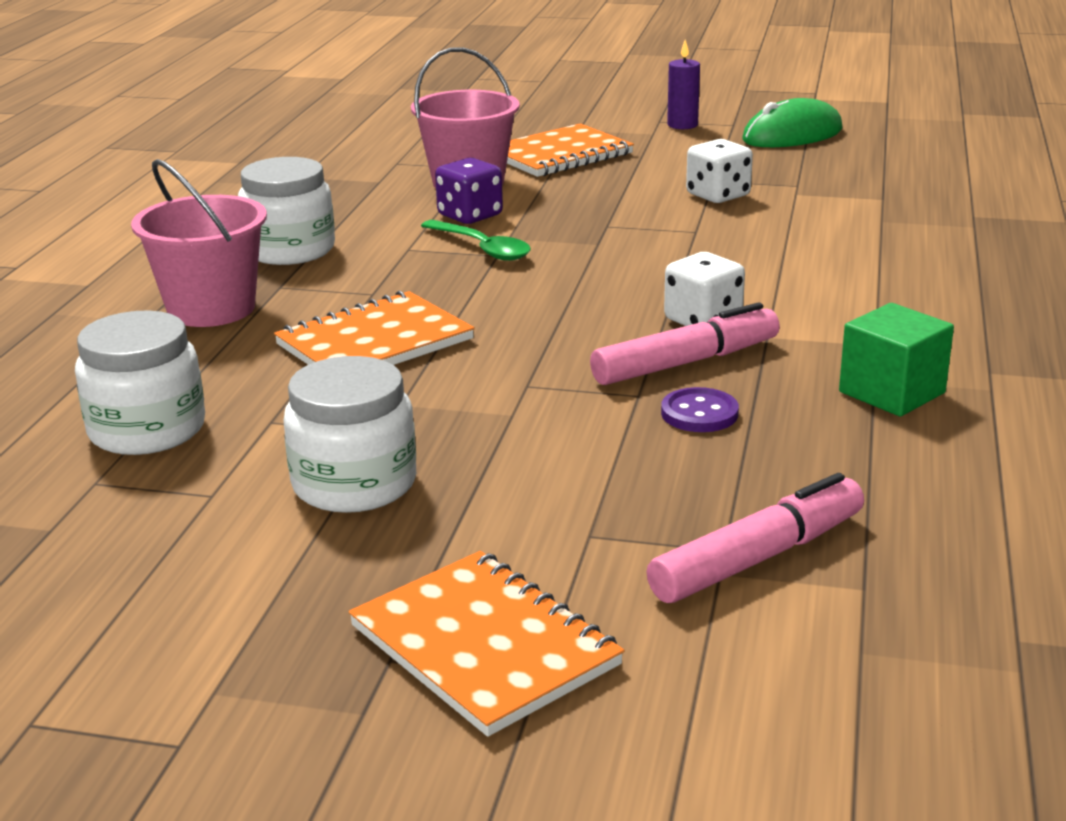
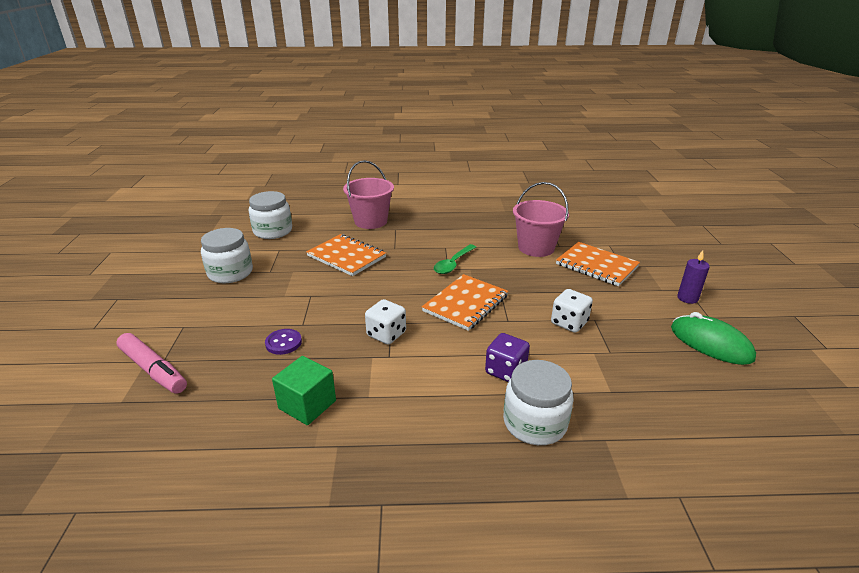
camera: 75 degrees right, 5 degrees up
white jar [238,157,335,265] -> white jar moved to [503,360,573,445]
orange notebook [348,551,624,737] -> orange notebook moved to [422,274,508,331]
purple dice [435,158,503,224] -> purple dice moved to [485,333,530,382]
pink marker [590,302,780,385] -> none

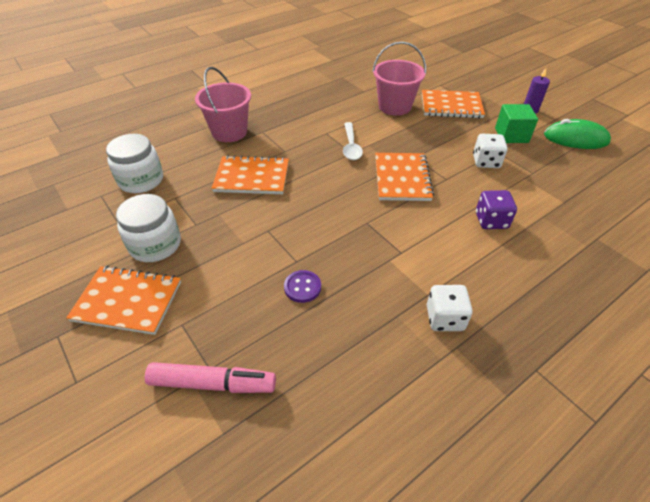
camera: 35 degrees left, 15 degrees up
green cube [272,356,336,425] -> green cube moved to [495,104,538,143]
white dice [365,299,406,345] -> white dice moved to [427,285,473,331]
green spoon [434,244,476,274] -> white spoon [343,122,363,160]
white jar [503,360,573,445] -> none
none -> orange notebook [66,266,181,335]

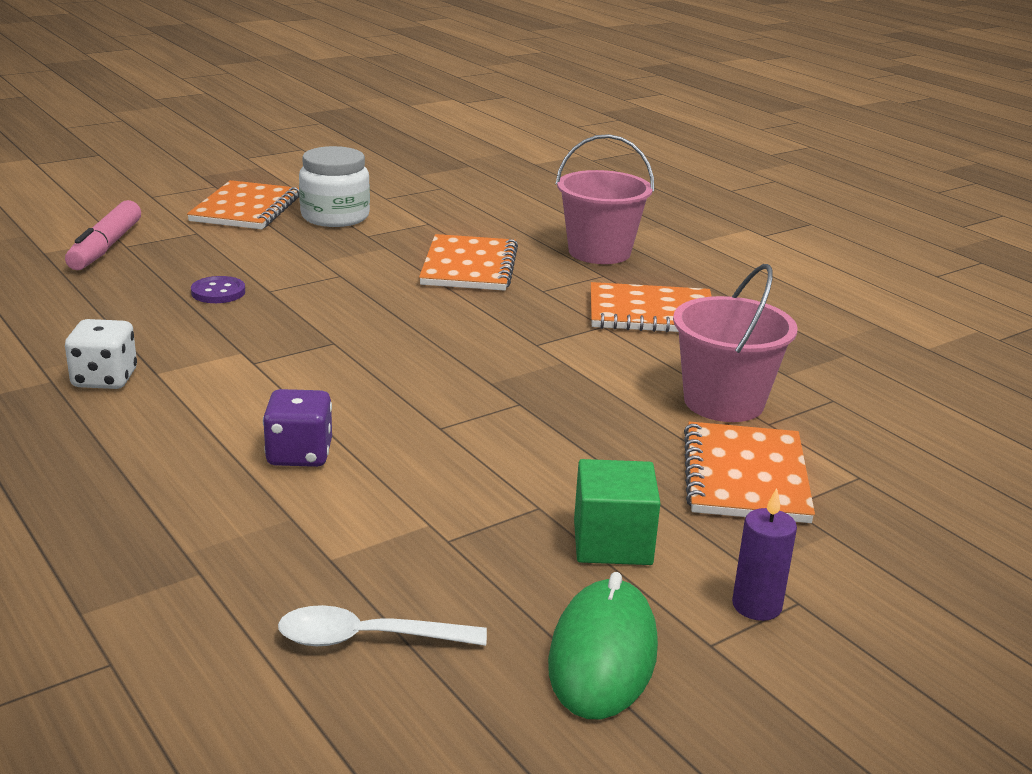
camera: 90 degrees right, 20 degrees down
white jar [106,134,163,193] -> none
white spoon [343,122,363,160] -> white spoon moved to [278,605,487,646]
orange notebook [375,153,434,201] -> orange notebook moved to [591,282,712,333]
white dice [473,134,507,168] -> none

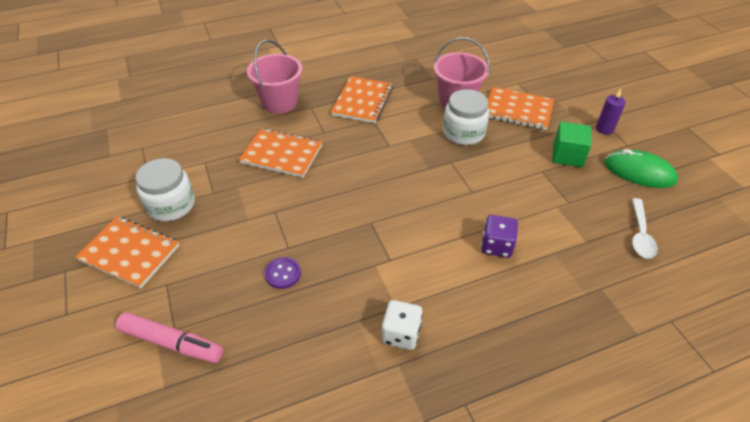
camera: 75 degrees left, 20 degrees up
none -> white jar [443,89,489,145]

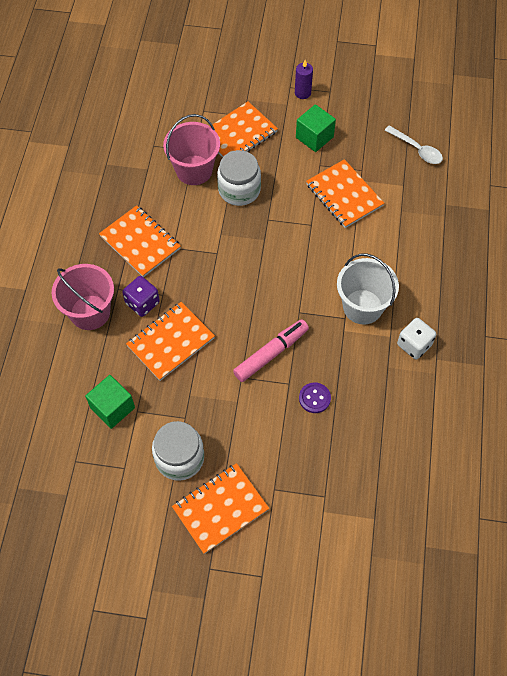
camera: 60 degrees left, 15 degrees up
pink marker [115,312,223,363] -> pink marker moved to [233,319,309,382]
purple dice [481,215,518,258] -> purple dice moved to [122,276,160,317]
green mouse [605,149,678,188] -> none
none -> green cube [85,375,135,429]
none -> orange notebook [306,159,384,228]
none -> white bucket [337,254,399,325]

